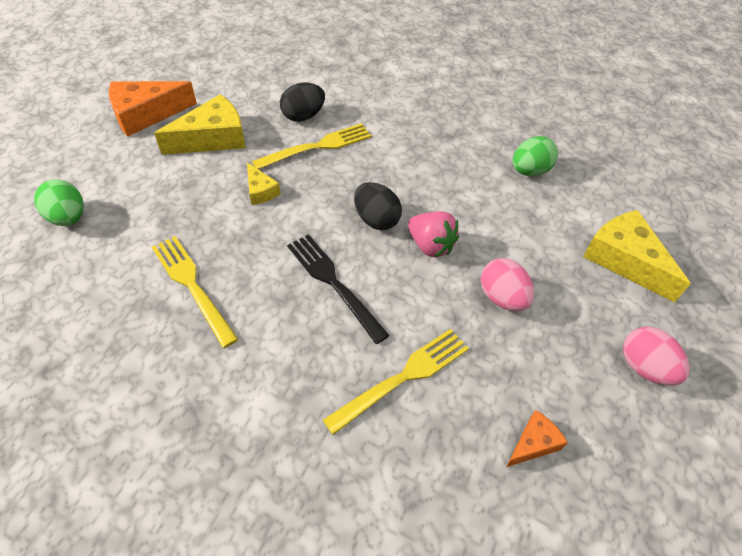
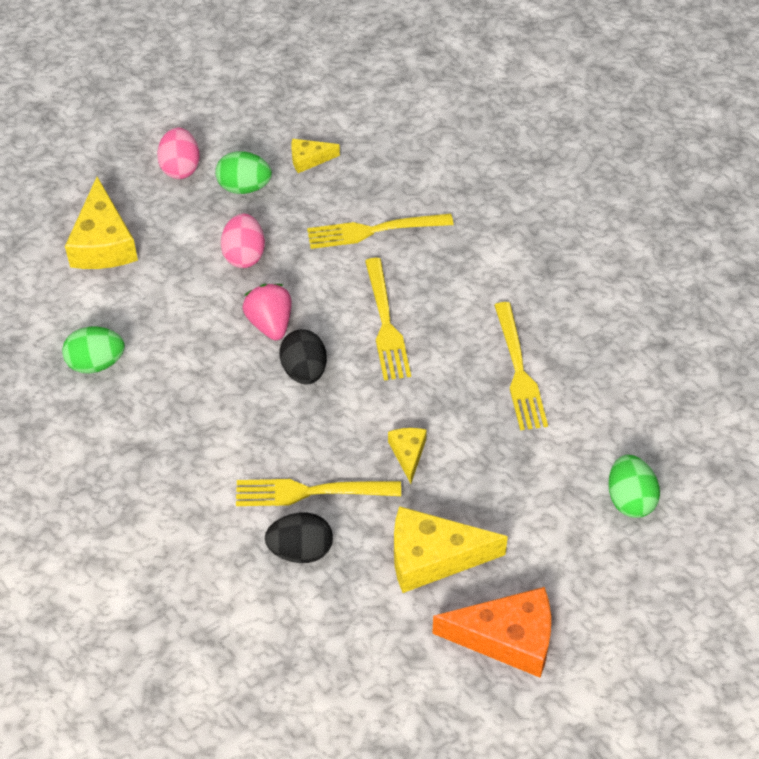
camera: 150 degrees left, 0 degrees up
black fork [287,234,390,344] -> yellow fork [365,258,411,381]
orange cheese [506,410,568,467] -> yellow cheese [291,139,340,173]
none -> green egg [215,151,272,194]

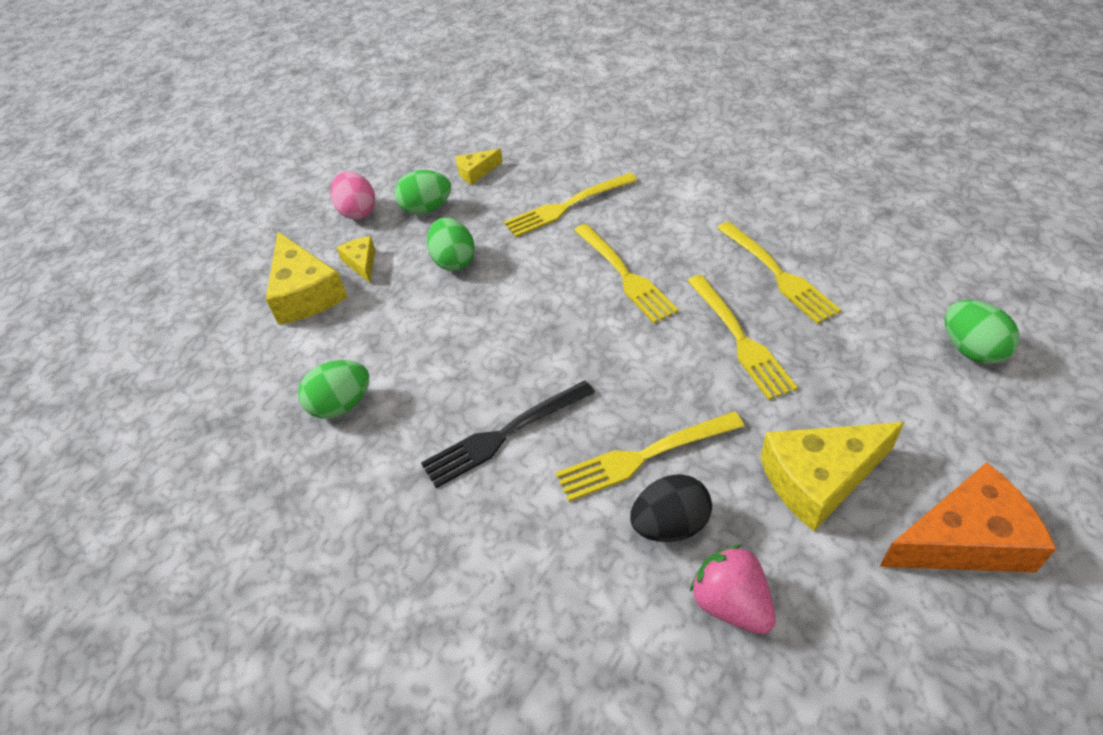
camera: 15 degrees left, 5 degrees down
pink egg [221,214,265,268] -> green egg [427,217,475,271]
pink strawberry [243,284,292,340] -> pink strawberry moved to [690,545,776,634]
black egg [279,329,327,385] -> none
yellow cheese [388,428,427,484] -> yellow cheese moved to [337,236,375,283]
none -> black fork [421,381,595,488]
none -> yellow fork [687,275,798,400]

